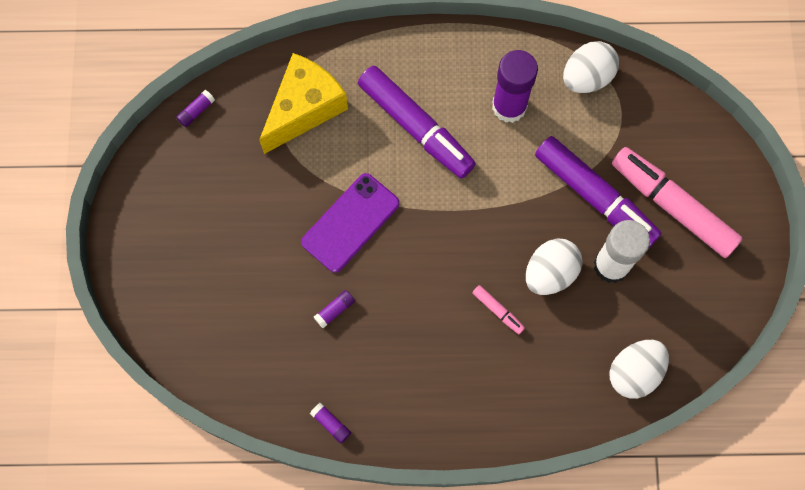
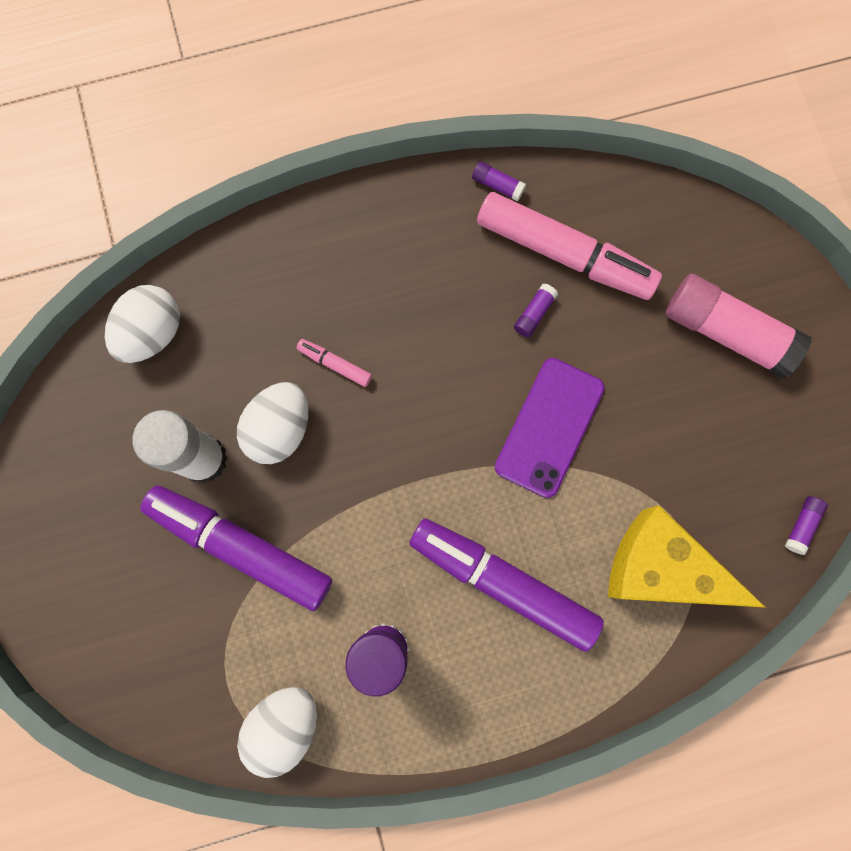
camera: 165 degrees right, 5 degrees up
yellow cheese [259,53,348,154] -> yellow cheese turned 90 degrees clockwise [608,505,766,608]
pink marker [612,147,743,258] -> pink marker moved to [477,192,662,300]
none -> pink glue stick [666,273,812,379]

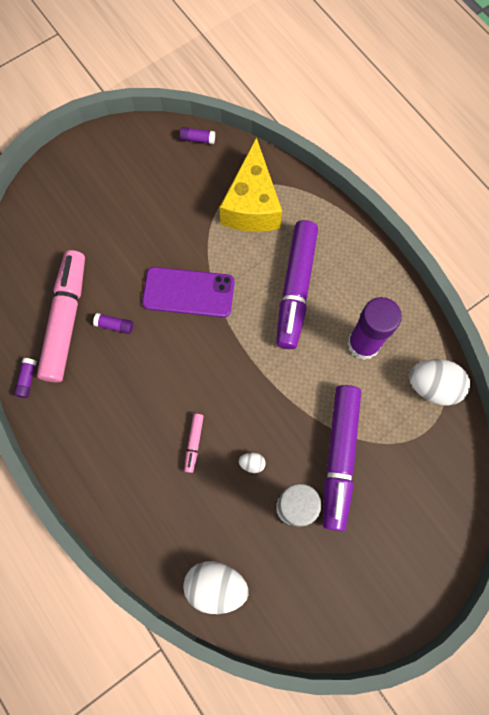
camera: 110 degrees left, 5 degrees down
white egg [237,382,308,464] -> white egg [239,452,266,473], size x0.44
pink glue stick [666,273,812,379] -> none

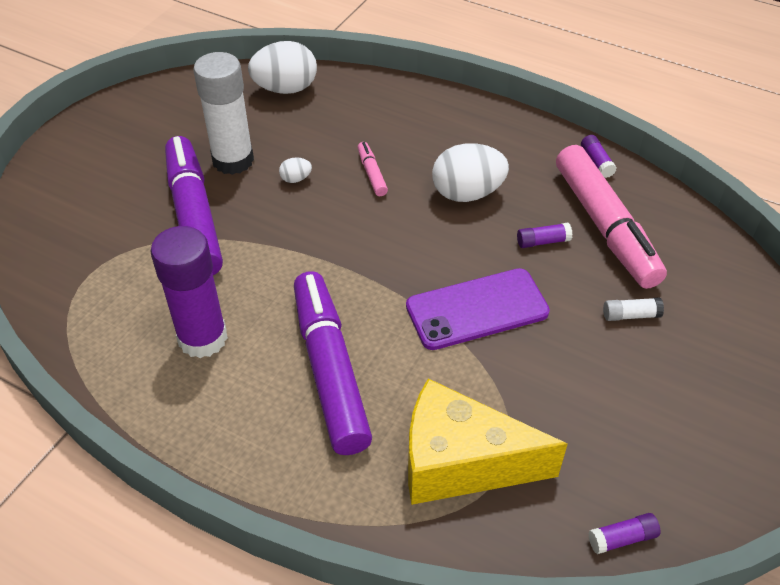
camera: 155 degrees right, 25 degrees down
yellow cheese [219,137,282,232] -> yellow cheese turned 60 degrees counterclockwise [408,379,567,505]
white egg [409,359,470,406] -> white egg moved to [432,143,509,202]
none -> white glue stick [603,297,664,321]

